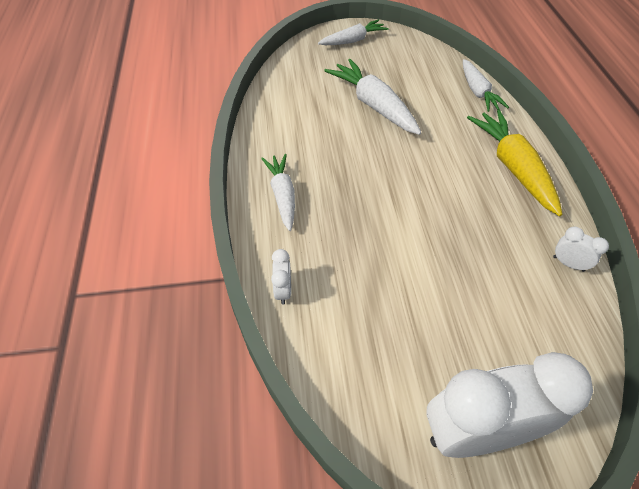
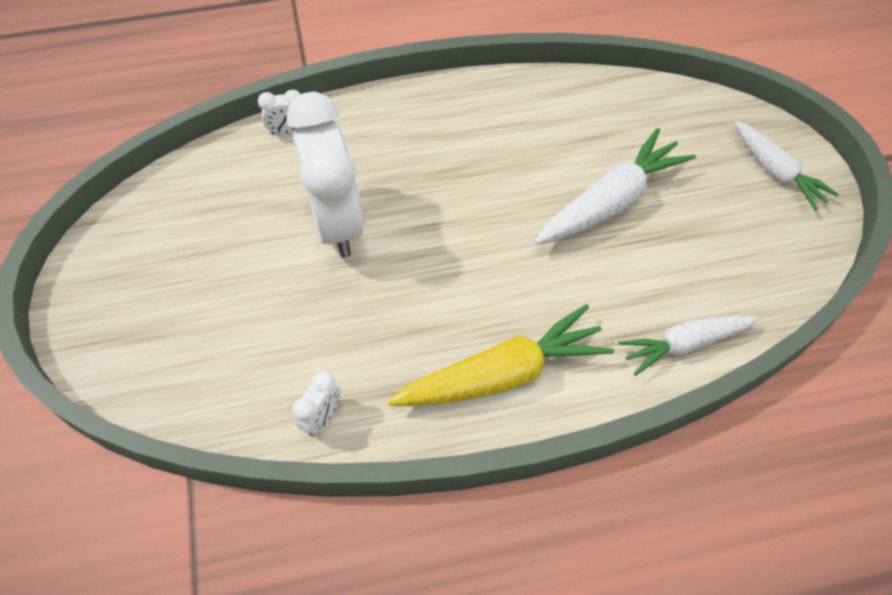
camera: 85 degrees right, 5 degrees up
white carrot [261,154,295,231] -> none
white clock [426,352,593,458] -> white clock moved to [286,92,364,258]

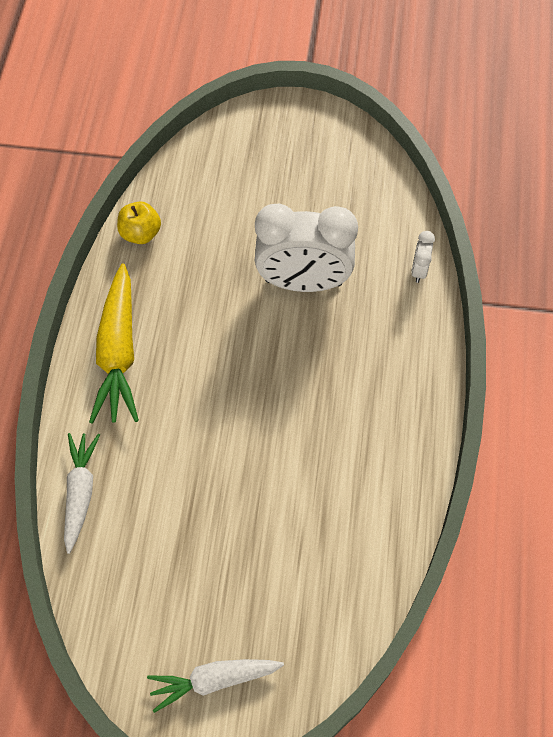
camera: 110 degrees right, 5 degrees up
white clock [292,371,341,436] -> yellow apple [117,201,161,244]
white carrot [535,128,696,244] -> none

